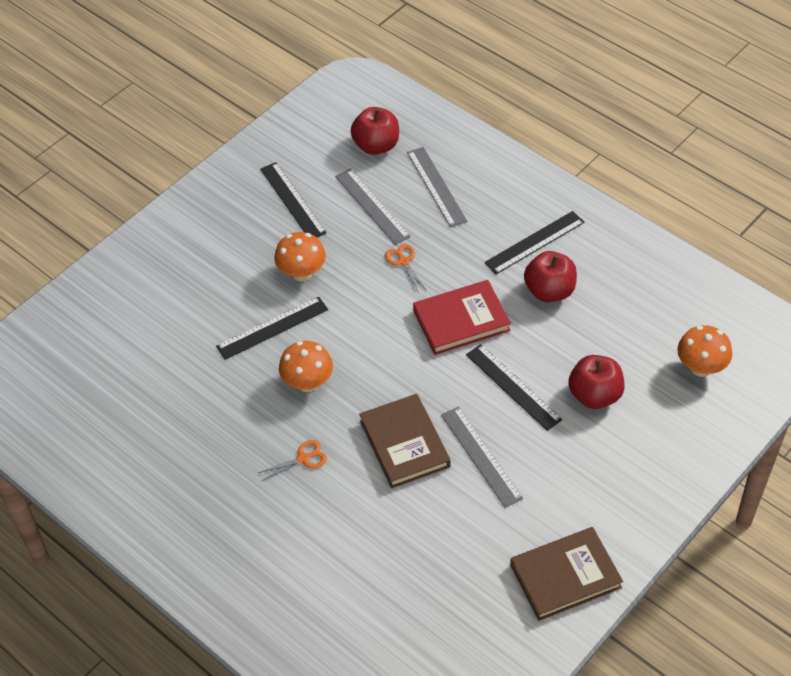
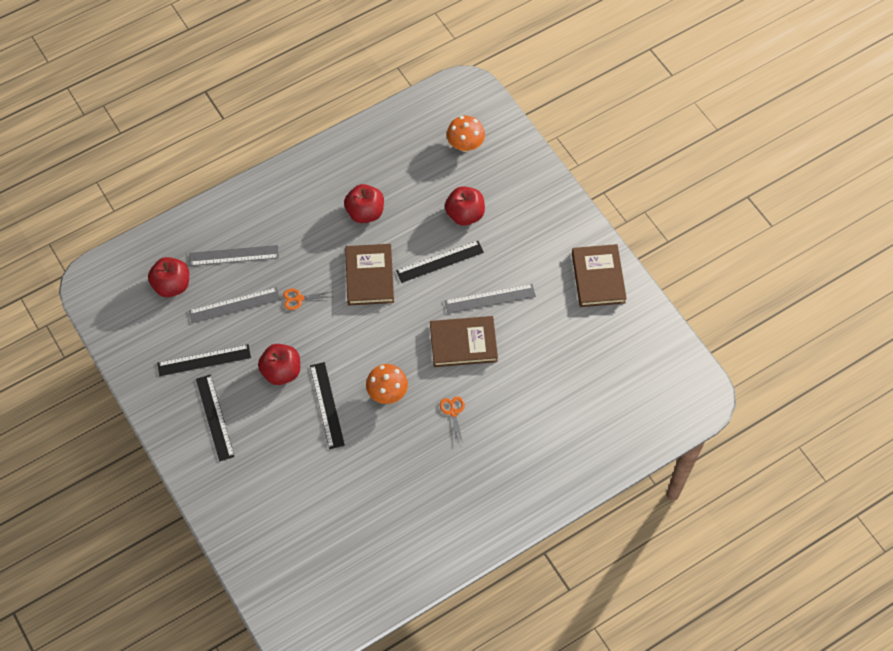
camera: 75 degrees left, 10 degrees up
orange mushroom [275,232,326,282] -> red apple [258,344,300,385]
red book [413,280,511,355] -> brown book [345,244,394,305]
black ruler [485,211,585,274] -> black ruler moved to [196,374,235,461]

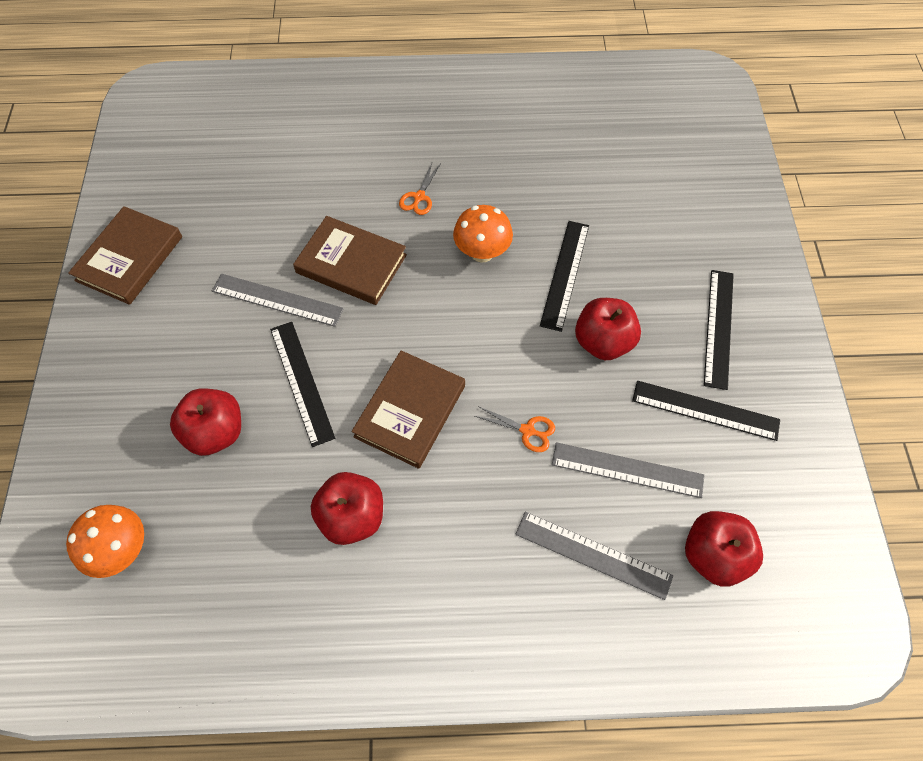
camera: 150 degrees left, 0 degrees up
black ruler [396,241,484,283] -> black ruler turned 60 degrees clockwise [270,322,335,447]

